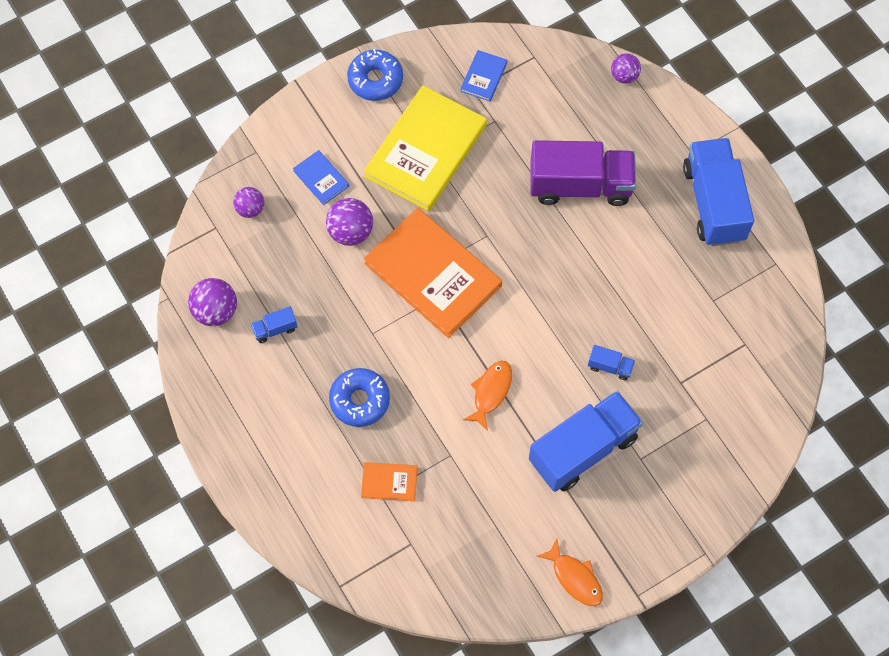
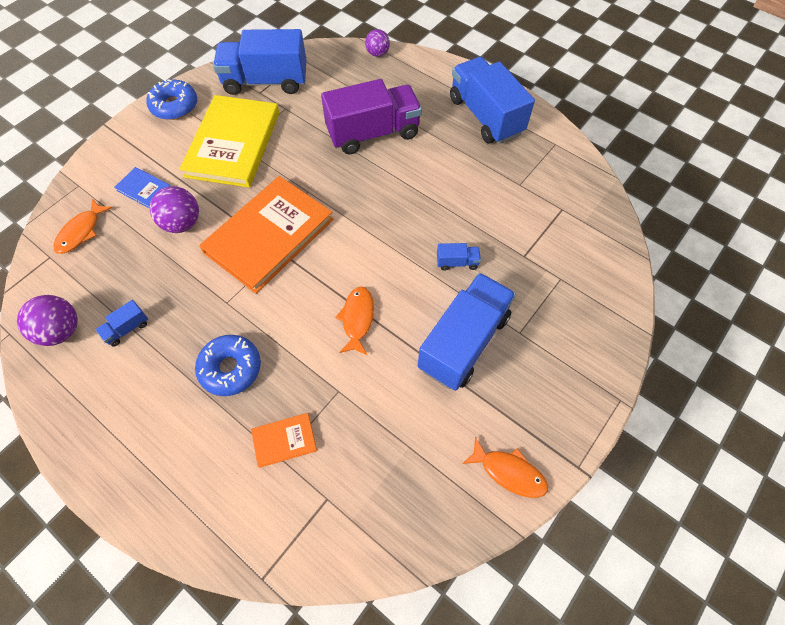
camera: 20 degrees left, 5 degrees down
purple ball [233,187,264,218] -> orange fish [54,199,112,254]
orange book [364,208,502,338] -> orange book turned 75 degrees counterclockwise [199,176,334,294]
blue book [460,50,507,101] -> blue truck [213,29,307,95]

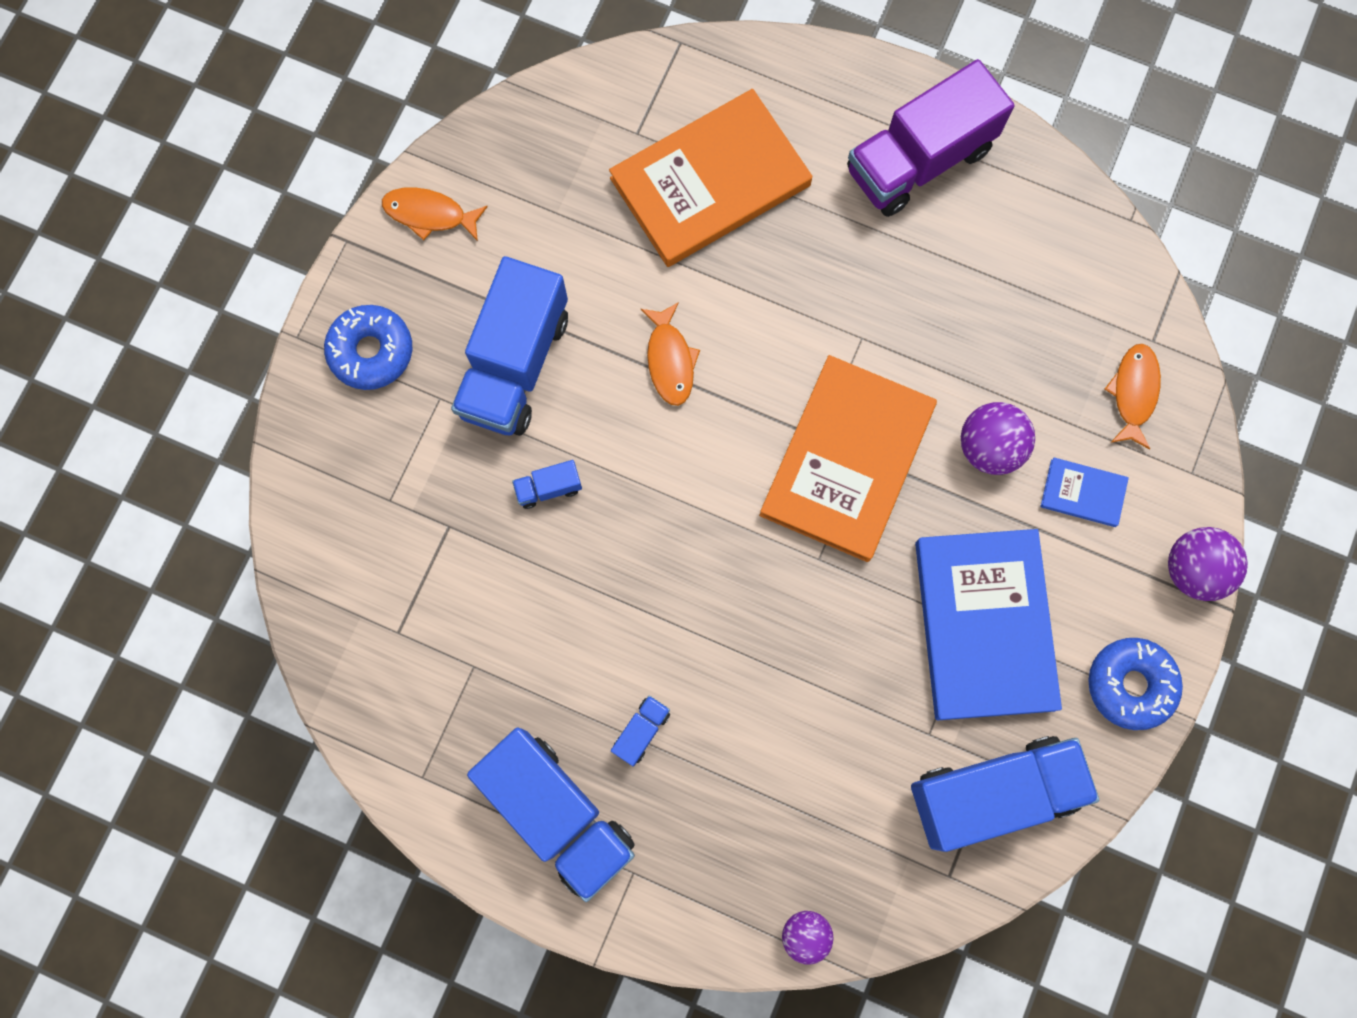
camera: 165 degrees right, 15 degrees up
purple ball [17,295,78,346] -> purple ball moved to [1168,527,1248,601]
blue truck [96,300,148,347] -> blue truck moved to [611,695,670,766]
yellow book [180,95,279,188] -> blue book [915,529,1062,720]
blue donut [195,335,261,396] -> blue donut moved to [324,305,412,390]
orange book [251,413,317,468] -> orange book [609,89,812,267], size x2.30
purple truck [321,79,422,154] -> purple truck moved to [847,59,1014,217]

